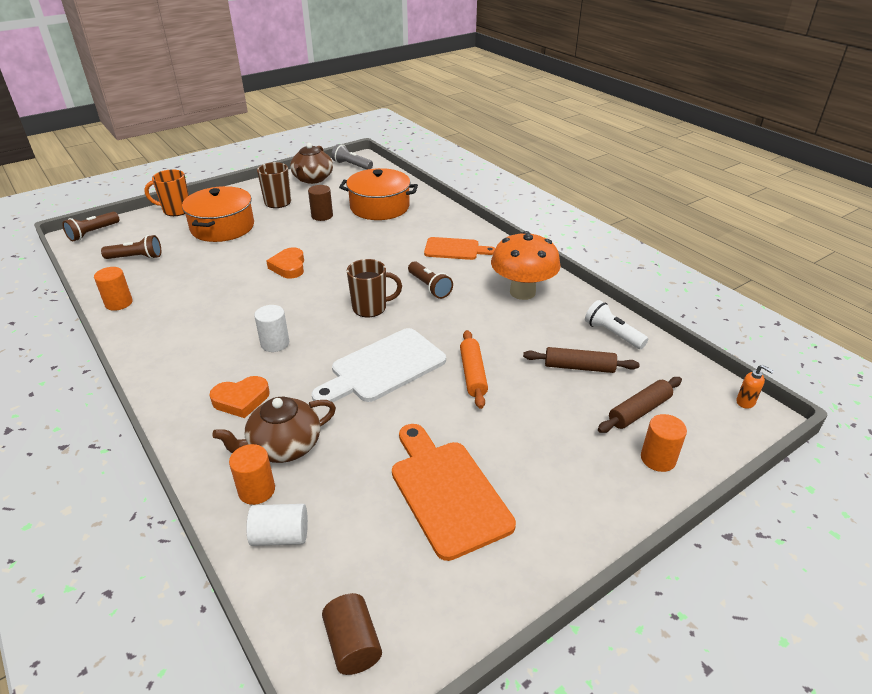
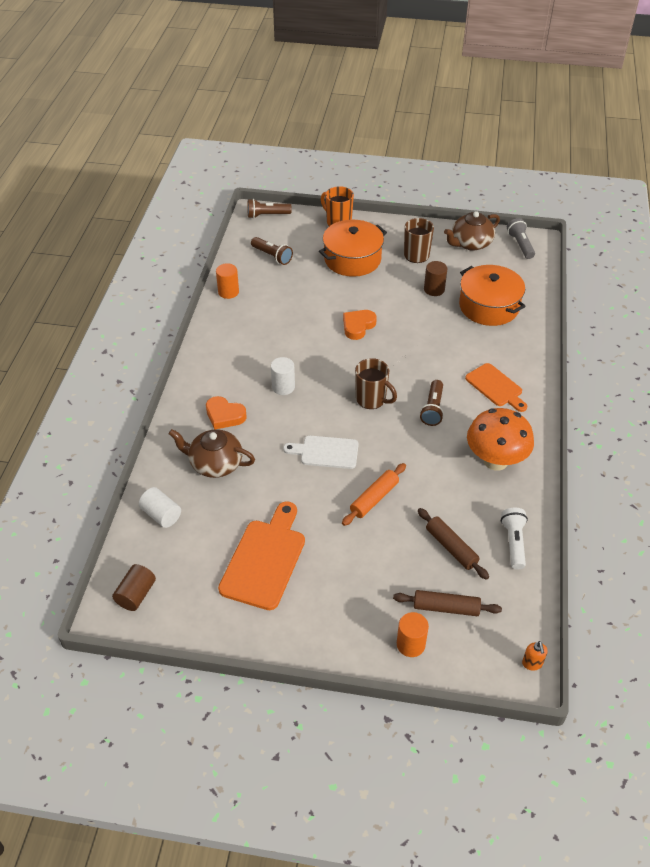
camera: 45 degrees right, 10 degrees up
orange cylinder [229,444,275,505] -> none
white cutting board [312,328,446,402] -> white cutting board [283,436,359,469], size x0.65

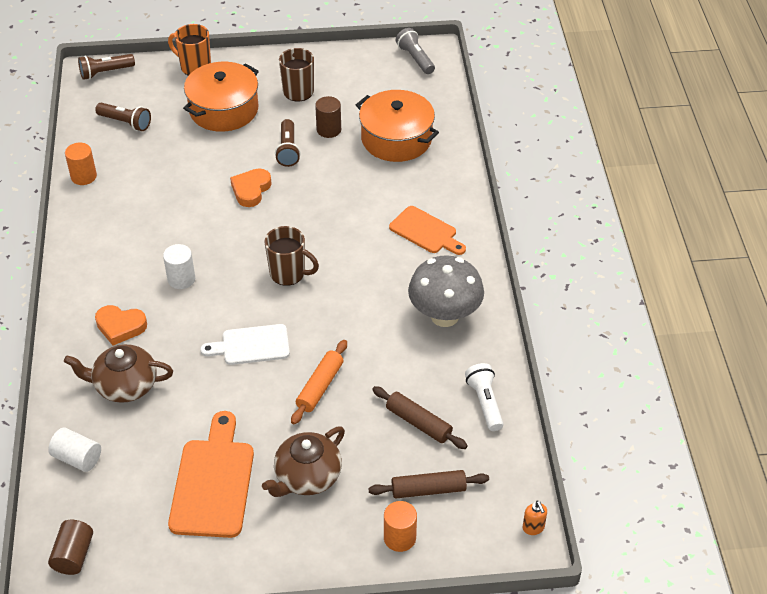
camera: 15 degrees left, 0 degrees up
brown flashlight [420,380,444,426] -> brown flashlight moved to [275,119,301,167]
brown teapot [444,211,500,251] -> brown teapot moved to [262,426,345,497]
orange mushroom [467,408,534,471] -> grey mushroom [408,255,484,327]

